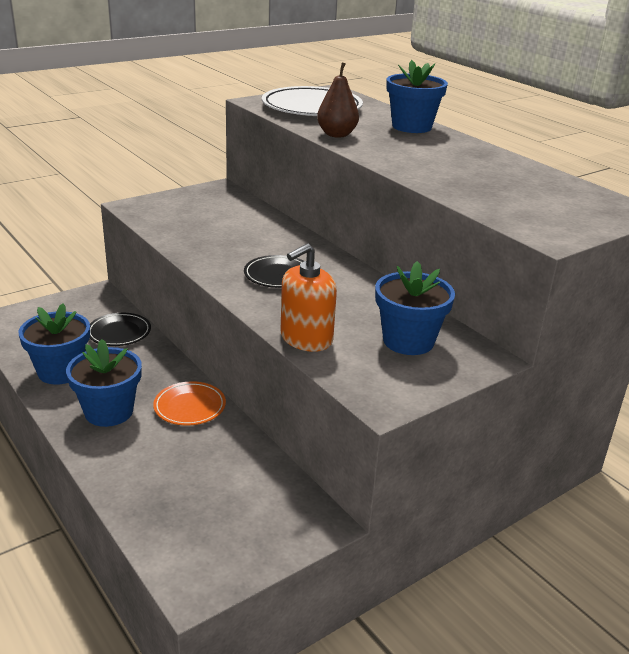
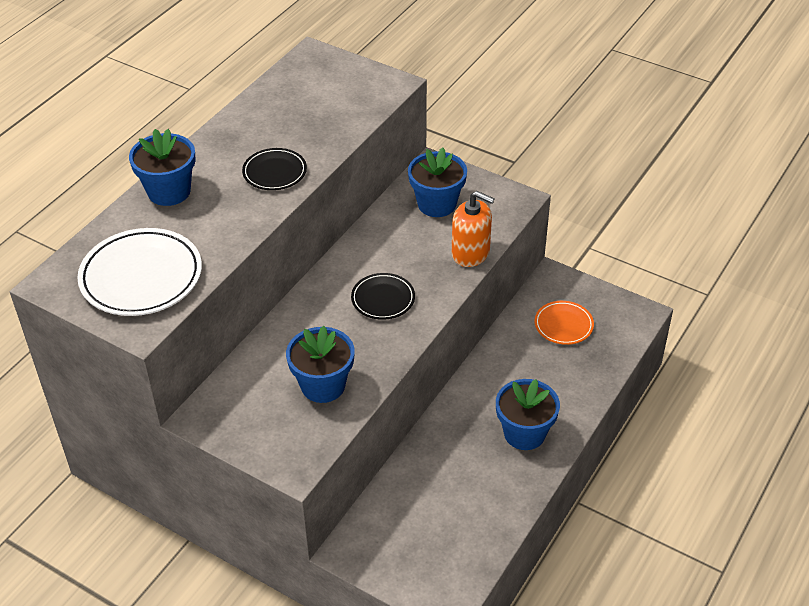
camera: 110 degrees left, 15 degrees up
blue flower pot [18,303,90,385] -> blue flower pot moved to [286,326,355,403]
black plate [90,313,151,346] -> black plate moved to [242,148,307,190]
orange plate [153,381,226,425] -> orange plate moved to [535,301,594,345]
brown pear [317,62,359,138] -> none

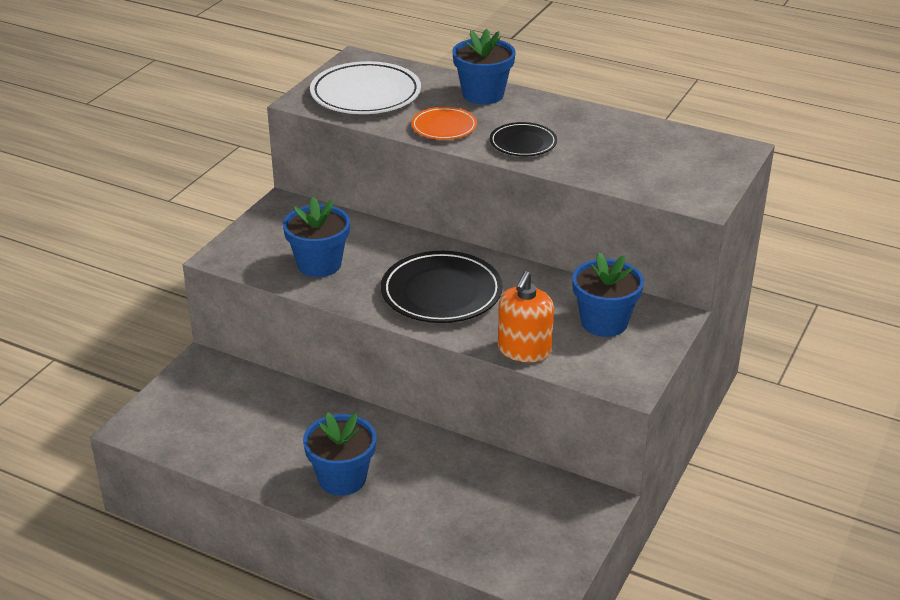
camera: 85 degrees right, 10 degrees down
black plate [351,273,415,320] -> black plate [381,251,503,323], size x1.75
orange plate [535,301,594,345] -> orange plate moved to [411,107,477,140]

